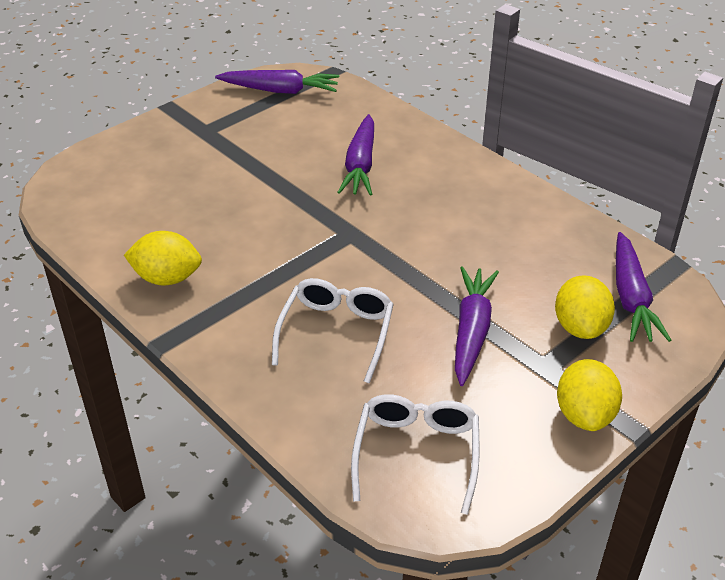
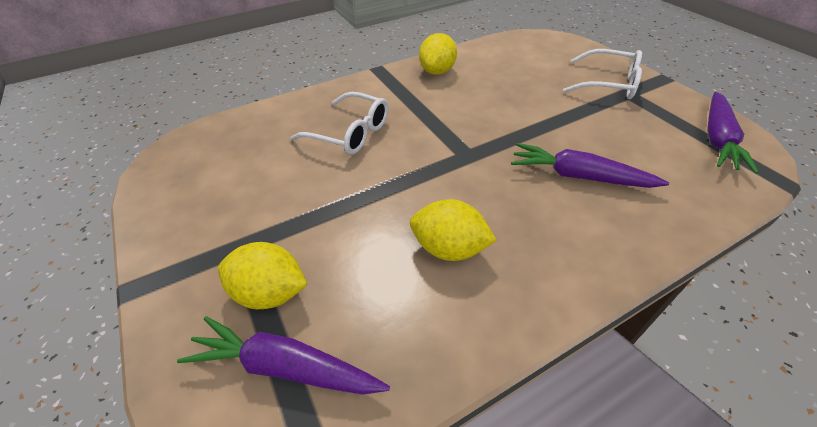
camera: 105 degrees right, 5 degrees up
white glasses [351,394,479,515] -> white glasses moved to [563,49,642,99]
purple carrot [455,266,499,386] -> none
yellow lemon [557,359,622,431] -> yellow lemon moved to [410,199,497,261]

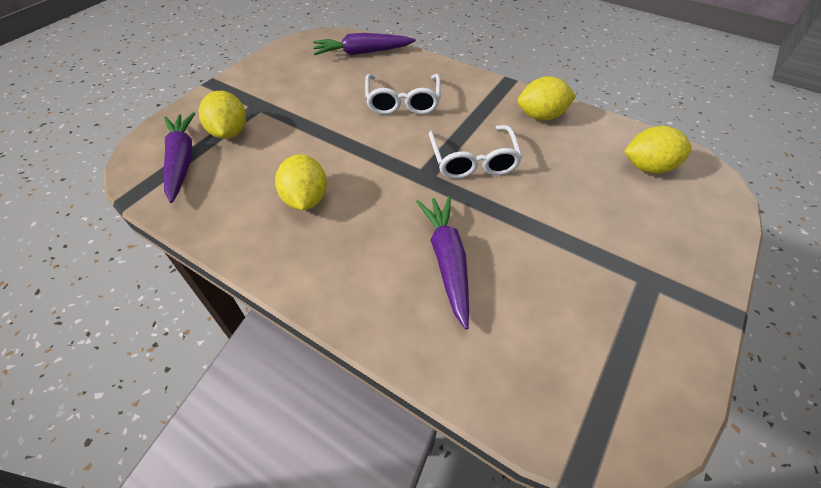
camera: 60 degrees right, 5 degrees up
white glasses [563,49,642,99] -> white glasses moved to [429,125,522,179]
purple carrot [707,92,759,174] -> purple carrot moved to [313,33,416,55]
none -> yellow lemon [624,126,692,174]

